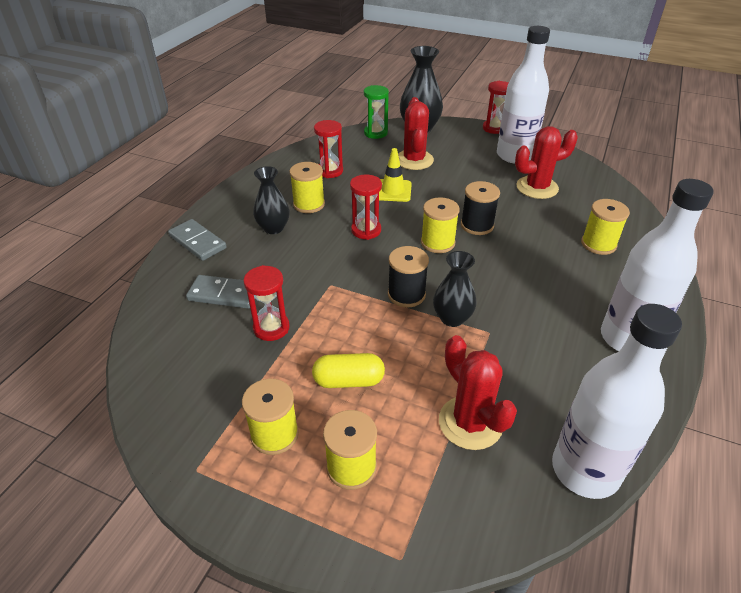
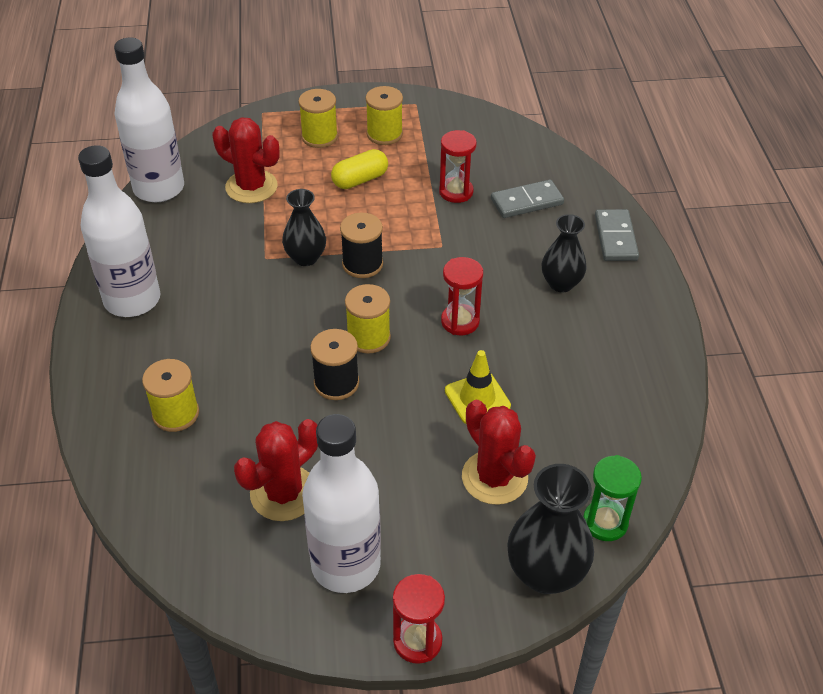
camera: 150 degrees right, 5 degrees up
grey domino [168,219,227,261] -> grey domino turned 75 degrees clockwise [595,209,639,261]
yellow spool [290,162,325,213] -> none
red hourglass [314,120,343,178] -> none

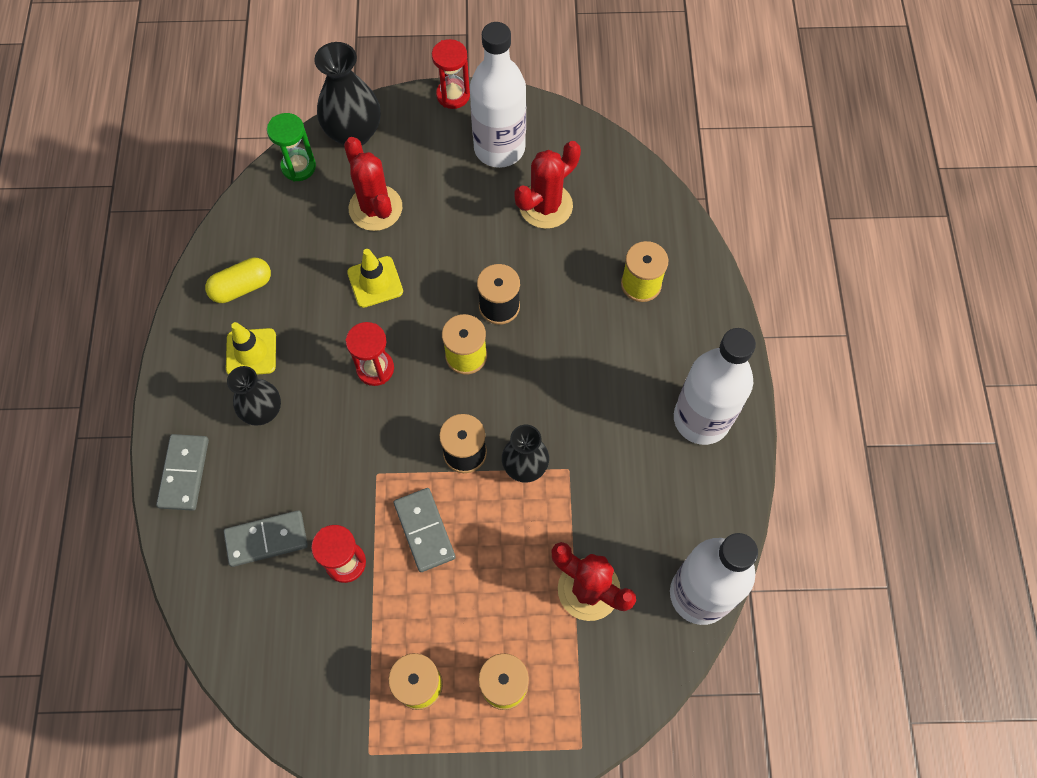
camera: 175 degrees left, 20 degrees up
yellow capsule [331,149,388,189] -> yellow capsule moved to [205,258,271,303]
none -> yellow traffic cone [226,322,276,375]
none -> grey domino [394,488,456,572]

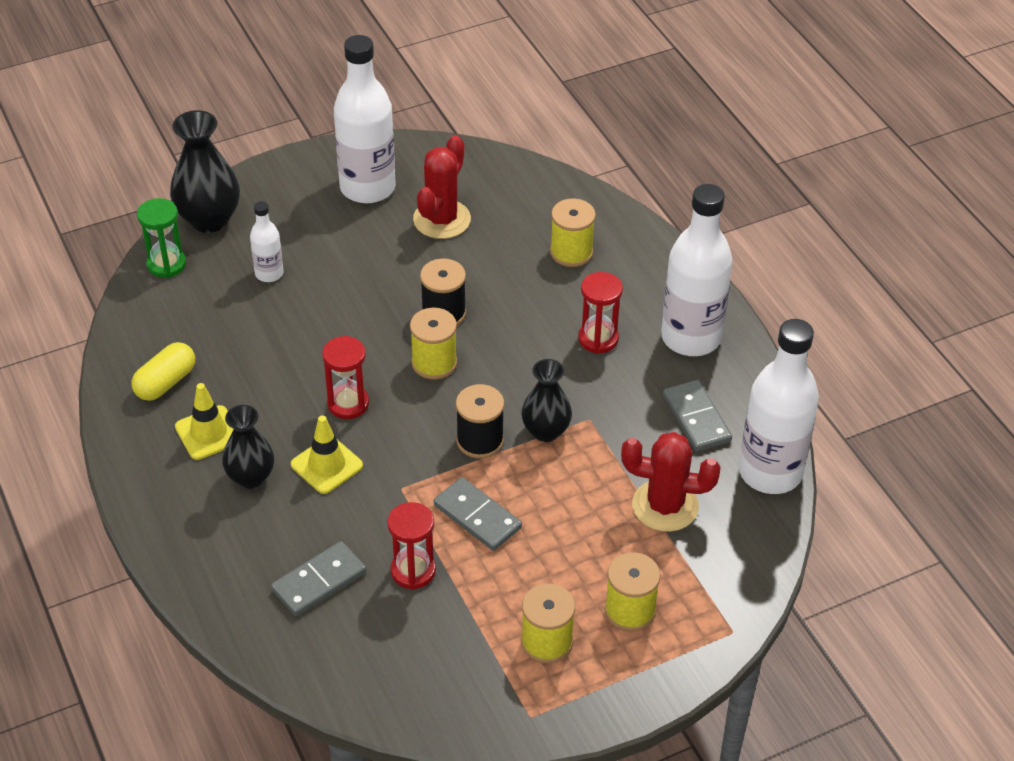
camera: 25 degrees left, 20 degrees down
grey domino [156,434,209,511] -> grey domino moved to [663,380,732,451]
red cactus [344,137,402,231] -> white bottle [250,201,284,282]
yellow traffic cone [347,249,403,308] -> yellow traffic cone moved to [291,415,363,494]
red hourglass [432,39,470,109] -> red hourglass moved to [578,272,623,354]

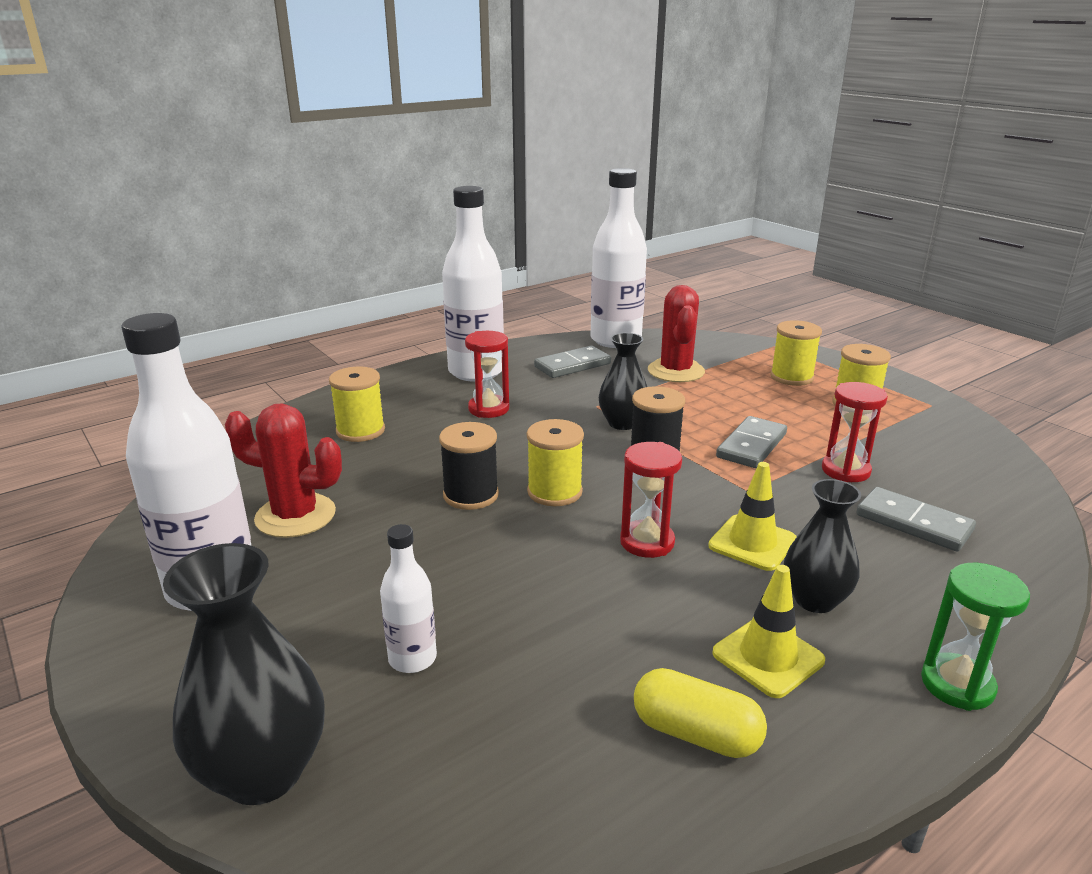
camera: 100 degrees left, 20 degrees down
green hourglass [137,198,186,278] -> green hourglass moved to [921,563,1030,711]

